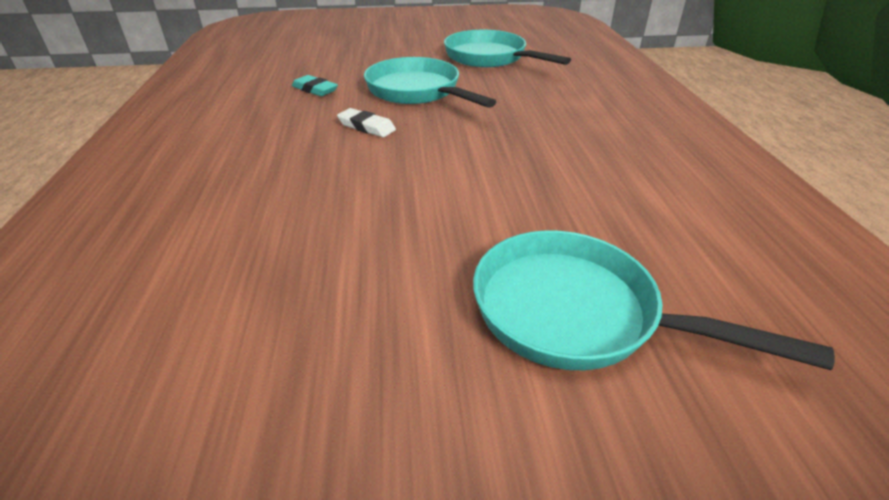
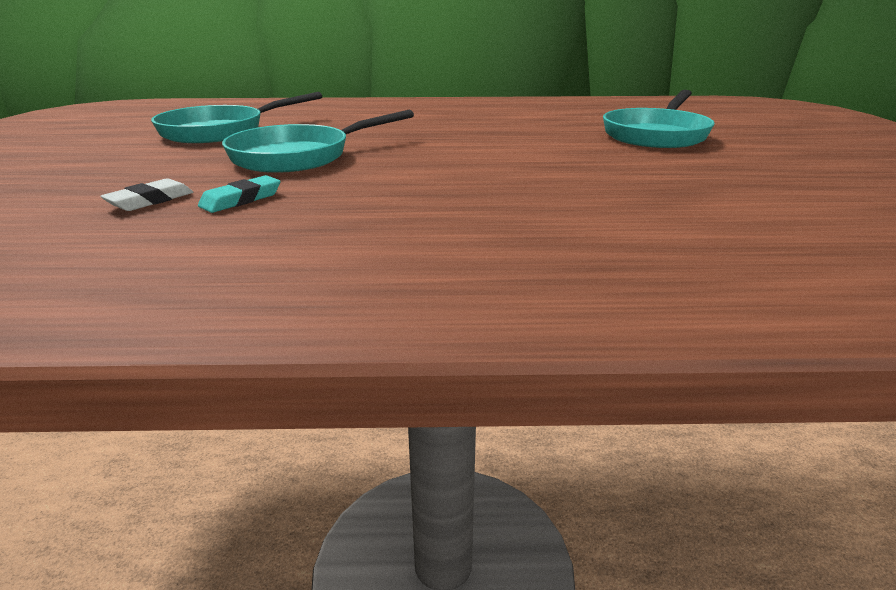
camera: 85 degrees left, 10 degrees down
white eraser [337,108,396,137] -> white eraser moved to [100,178,193,211]

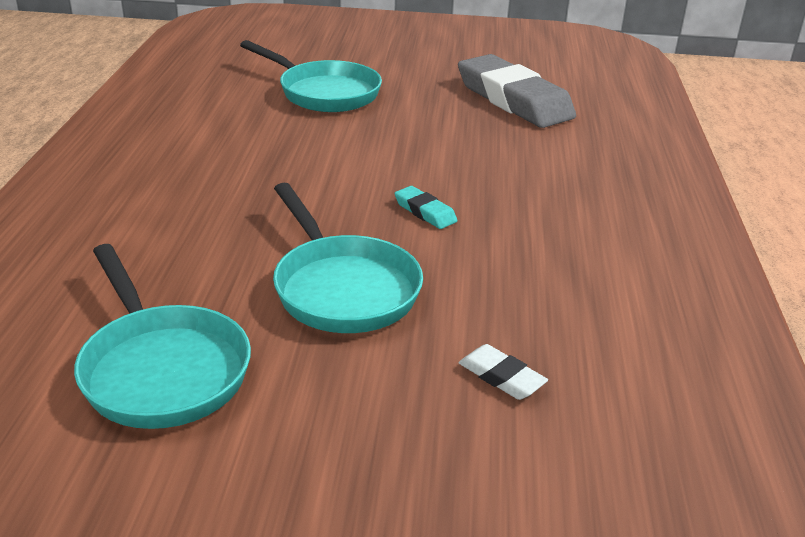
camera: 85 degrees left, 5 degrees up
turquoise eraser [198,175,281,213] -> turquoise eraser moved to [394,186,457,229]
none -> grey eraser [458,54,576,128]

